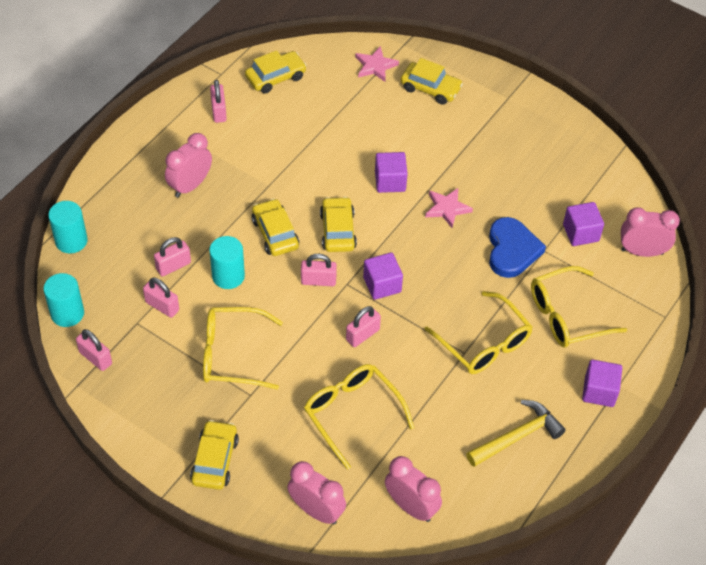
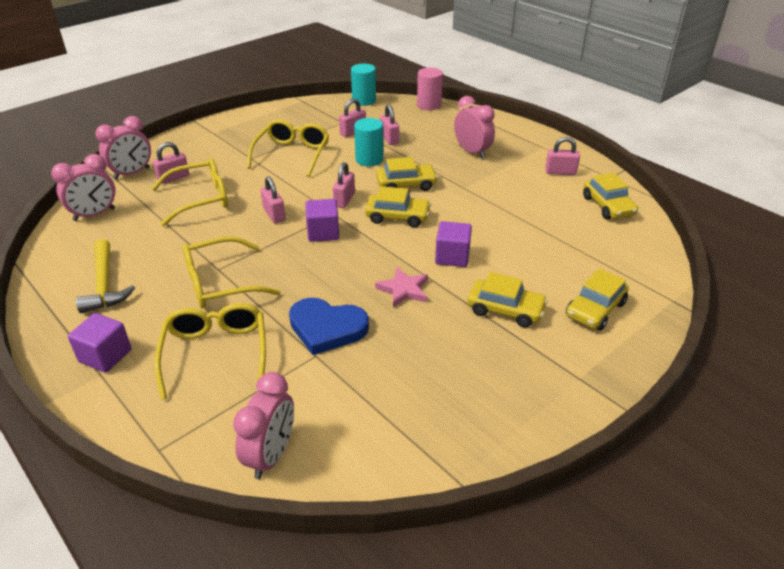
camera: 105 degrees right, 15 degrees down
turquoise cylinder [48,201,88,253] -> pink cylinder [417,68,443,110]
pink padlock [76,329,112,371] -> pink padlock moved to [153,142,189,184]
yellow car [190,420,239,490] -> yellow car moved to [468,272,548,328]
pink star [355,46,399,82] -> none
purple cube [563,202,604,246] -> none

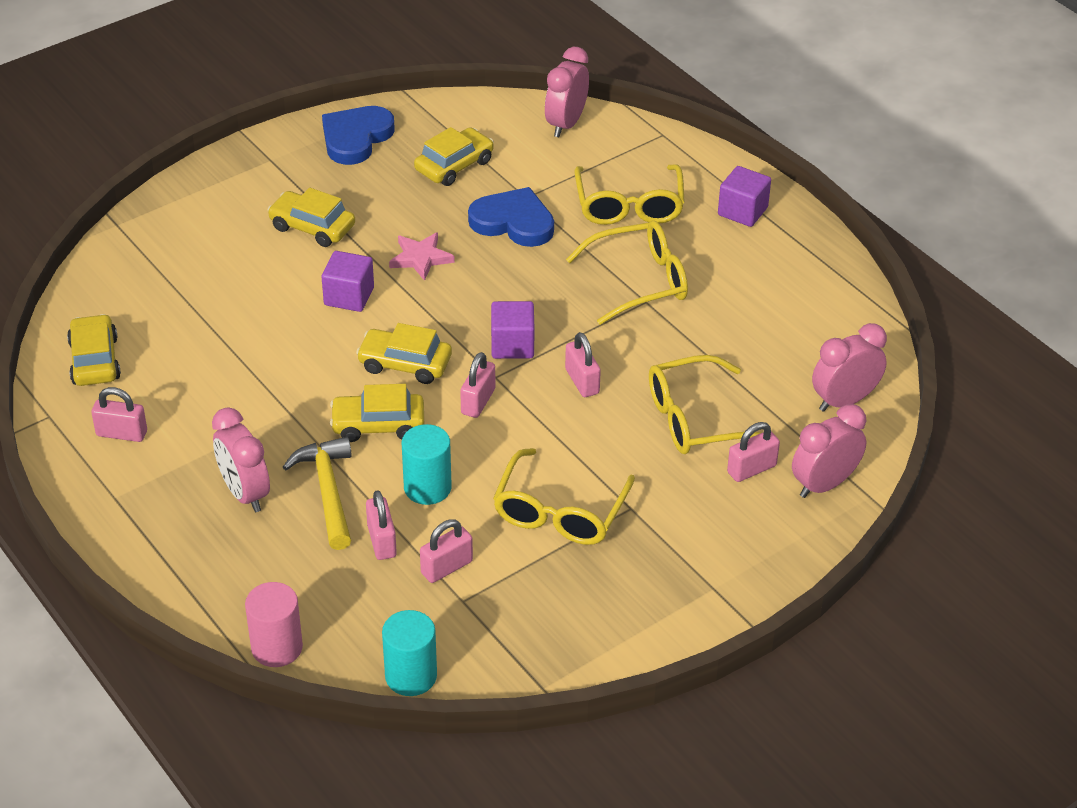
camera: 175 degrees left, 5 degrees up
yellow hammer [76,239,135,313] -> yellow hammer moved to [283,437,351,550]
yellow car [566,269,629,330] -> yellow car moved to [414,127,494,186]
none -> blue heart [322,106,395,165]

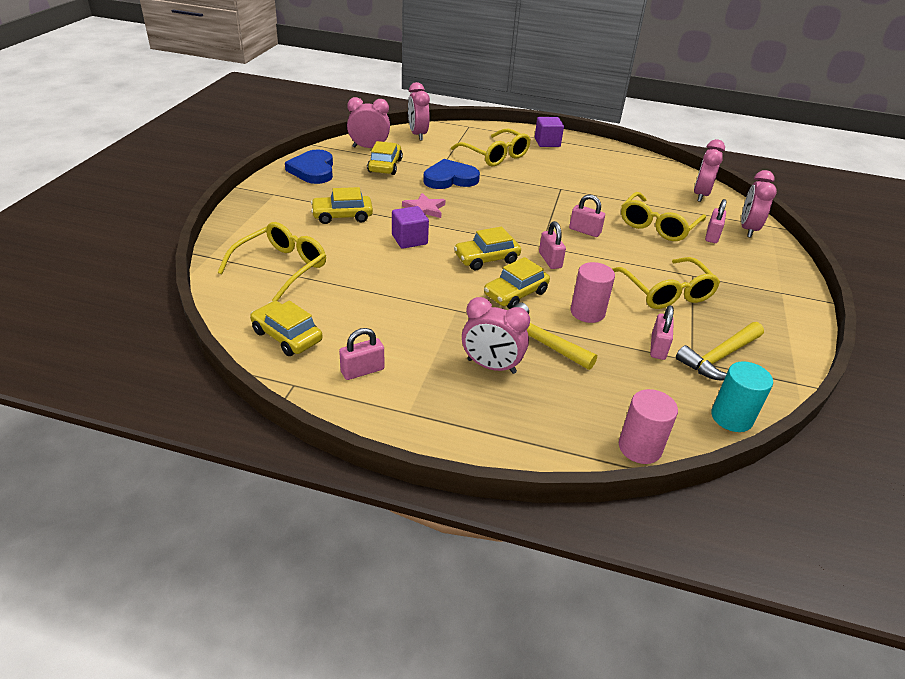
camera: 40 degrees left, 5 degrees down
pink padlock [366,490,397,560] -> none
turquoise cylinder [402,424,452,505] -> pink cylinder [571,262,615,323]
purple cube [491,301,535,359] -> none
yellow glasses [566,221,688,325] -> yellow glasses moved to [218,222,326,301]
none -> pink clock [347,97,390,148]
none -> yellow hammer [676,322,764,380]

